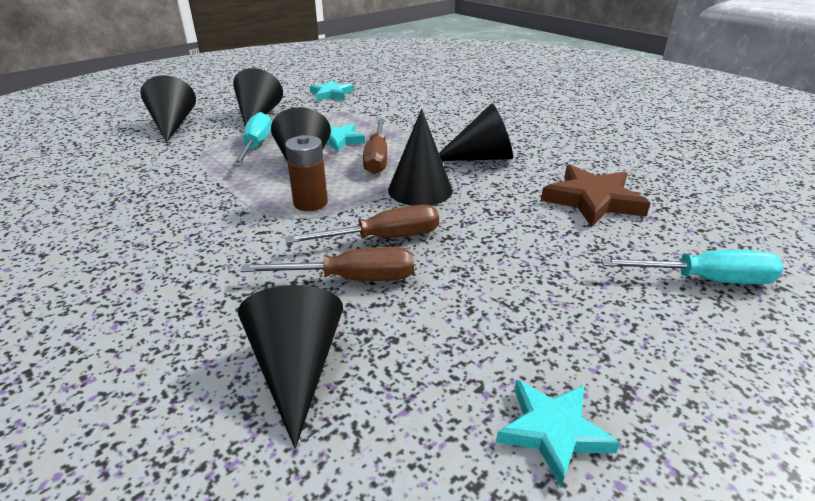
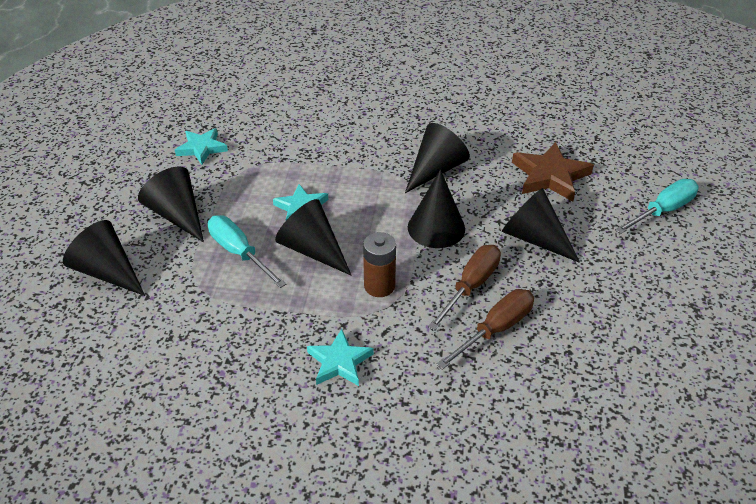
camera: 40 degrees left, 10 degrees up
black cone [238,285,343,449] -> black cone moved to [502,188,580,263]
brown screwdriver [363,120,387,174] -> none
turquoise star [496,380,620,487] -> turquoise star moved to [307,329,374,386]

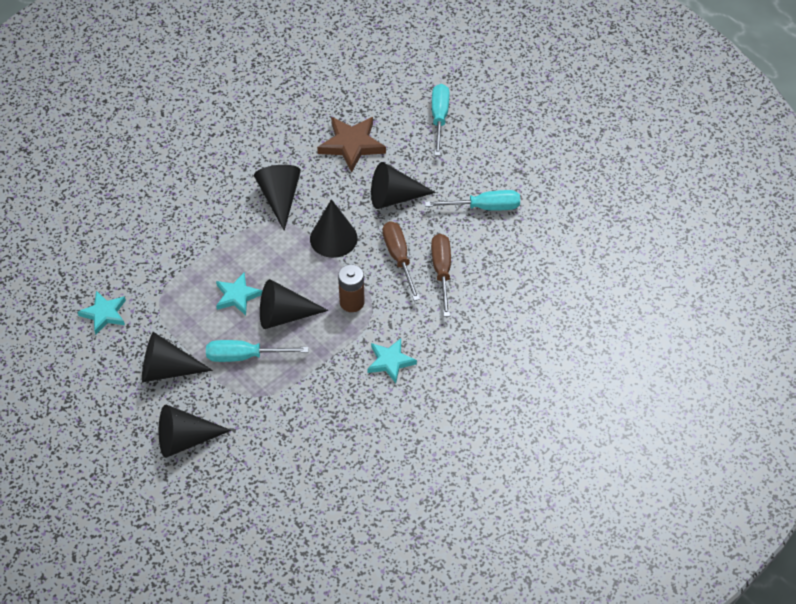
camera: 50 degrees left, 10 degrees up
none -> turquoise screwdriver [425,190,520,211]

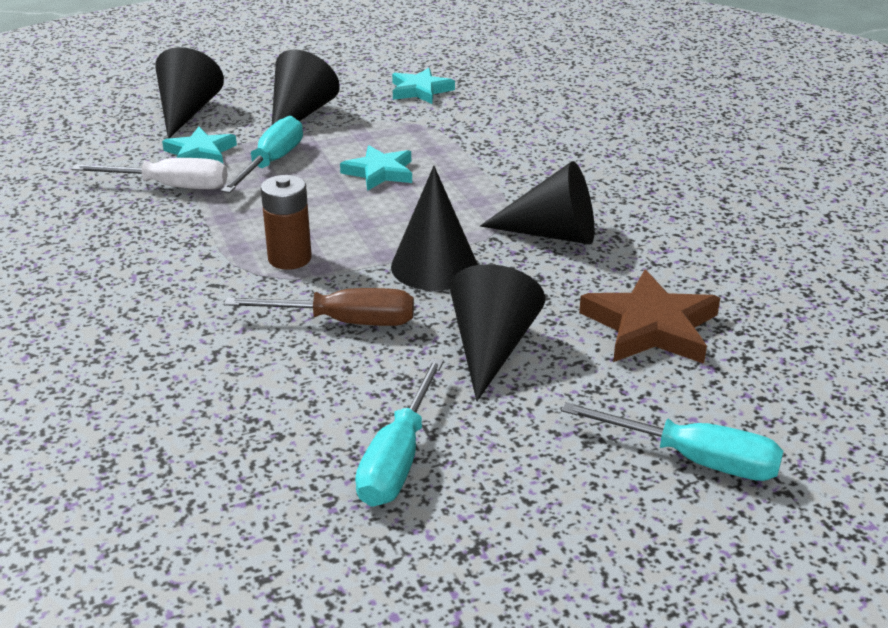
camera: 110 degrees right, 20 degrees down
black cone [260,279,329,329] -> none
turquoise star [367,338,417,383] -> turquoise star moved to [162,127,237,164]
brown screwdriver [431,234,451,317] -> none
none -> white screwdriver [71,158,228,189]

